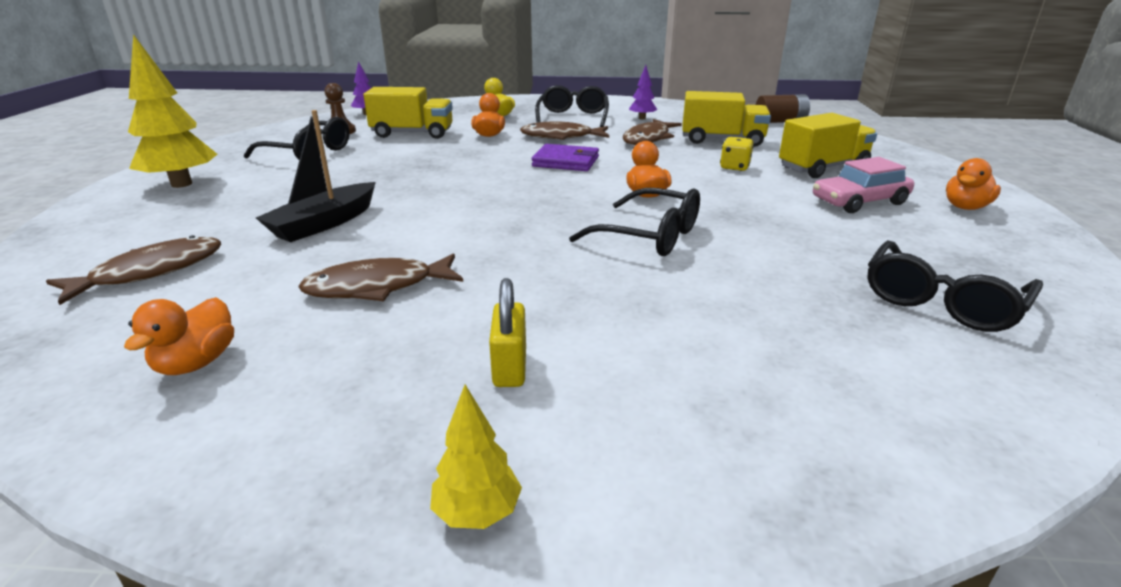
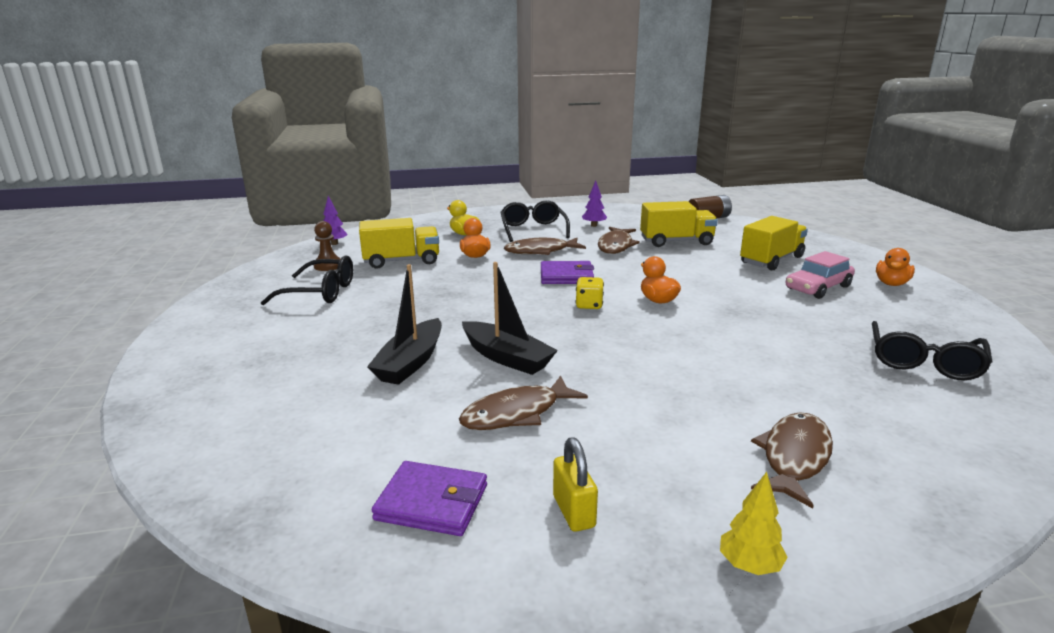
camera: 15 degrees left, 5 degrees down
brown fish [46,235,221,305] -> brown fish moved to [751,412,833,509]
orange duck [124,297,234,375] -> purple wallet [372,461,487,536]
yellow tree [128,34,217,188] -> none
yellow padlock [489,278,526,387] -> yellow padlock moved to [553,437,598,532]
black glasses [569,188,700,256] -> none
yellow dice [720,137,754,171] -> yellow dice moved to [575,277,604,309]
none -> black boat [462,262,558,375]

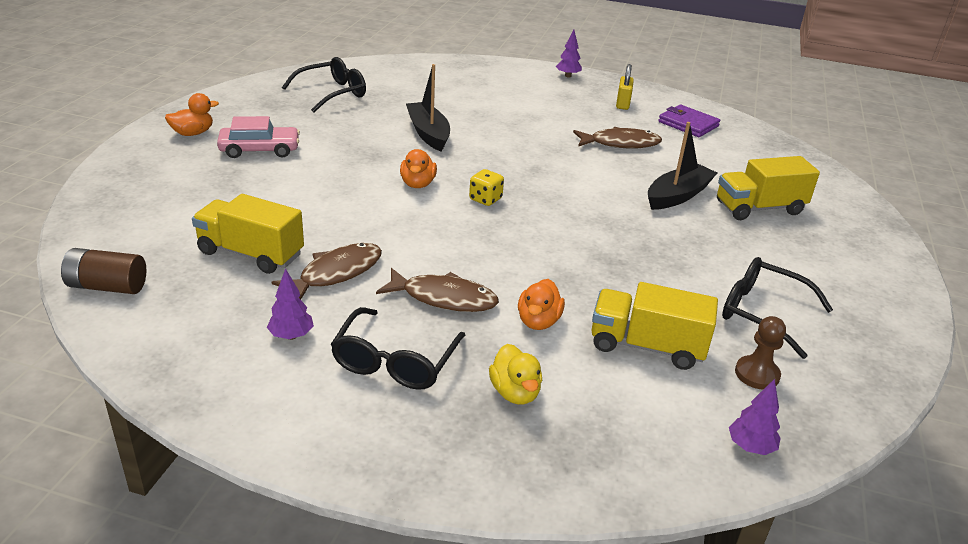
camera: 155 degrees left, 10 degrees up
black boat [462,262,558,375] -> black boat moved to [406,64,450,152]
purple wallet [541,261,594,284] -> none
yellow tree [720,472,788,575] -> purple tree [556,30,582,77]
yellow truck [740,216,808,270] -> yellow truck moved to [717,156,820,220]
brown fish [751,412,833,509] -> none

